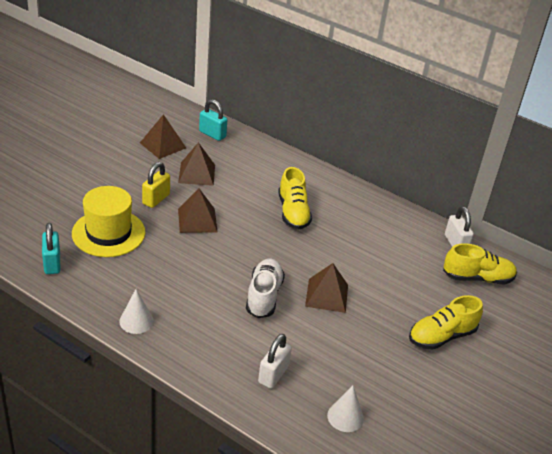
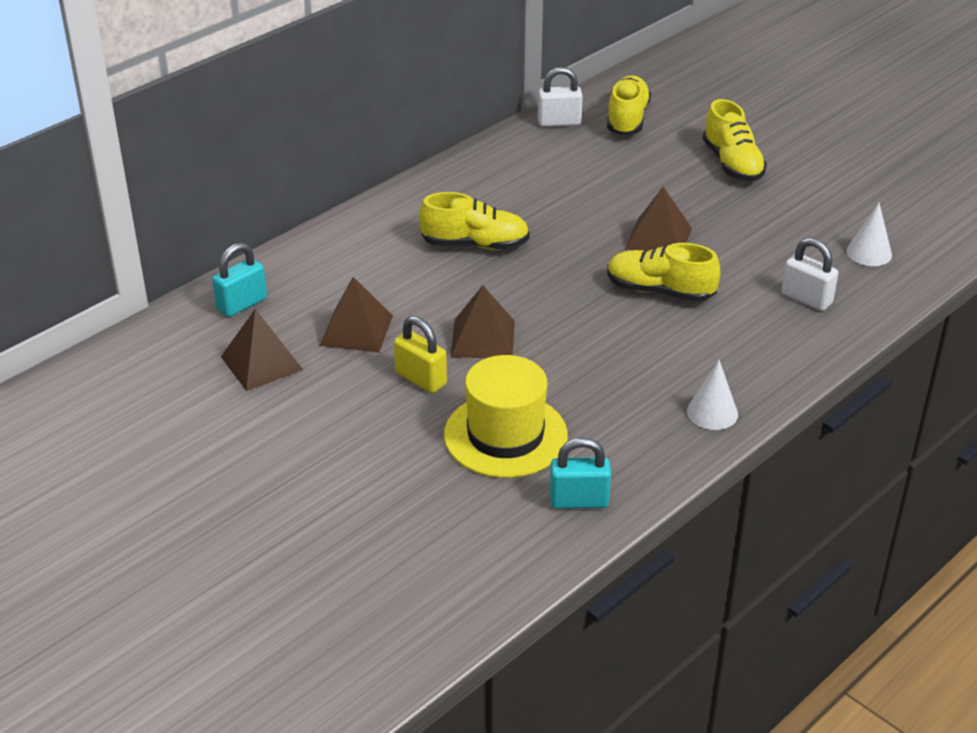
camera: 75 degrees left, 0 degrees up
white shoe [246,259,285,318] -> yellow shoe [607,243,720,302]

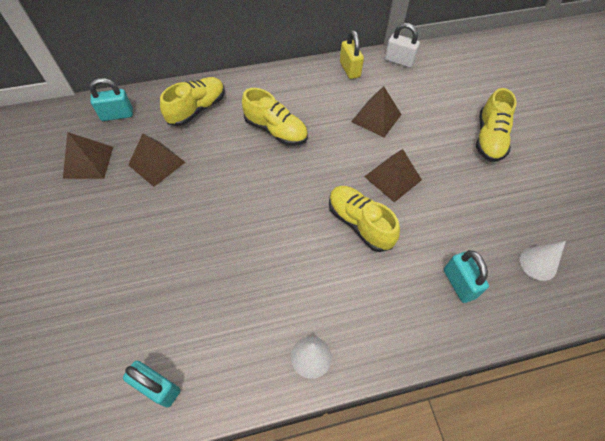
camera: 30 degrees right, 20 degrees up
yellow padlock [394,316,447,393] -> yellow padlock moved to [340,30,364,79]
yellow hat [444,355,568,478] -> none
brown pyramid [451,285,515,358] -> brown pyramid moved to [351,86,402,137]
yellow shoe [607,75,651,136] -> yellow shoe moved to [160,77,225,126]
white padlock [782,238,838,311] -> turquoise padlock [444,250,489,303]

